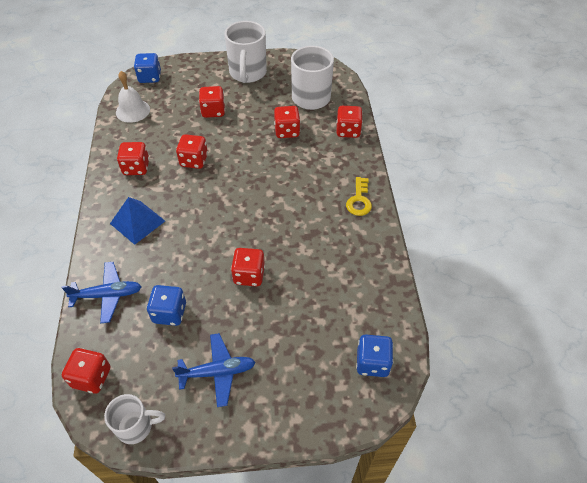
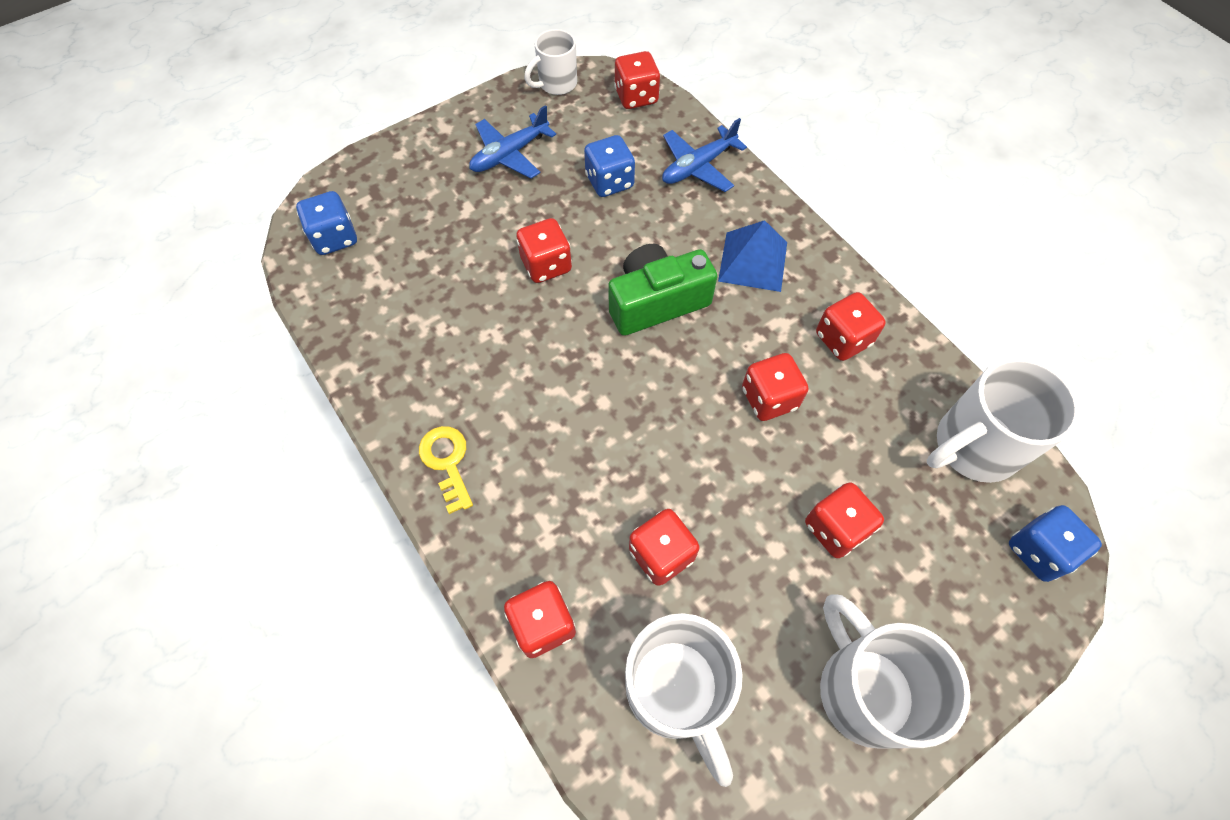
camera: 150 degrees right, 10 degrees up
white bell [116,71,150,123] -> white mug [927,357,1080,483]
none -> green camera [608,244,718,336]

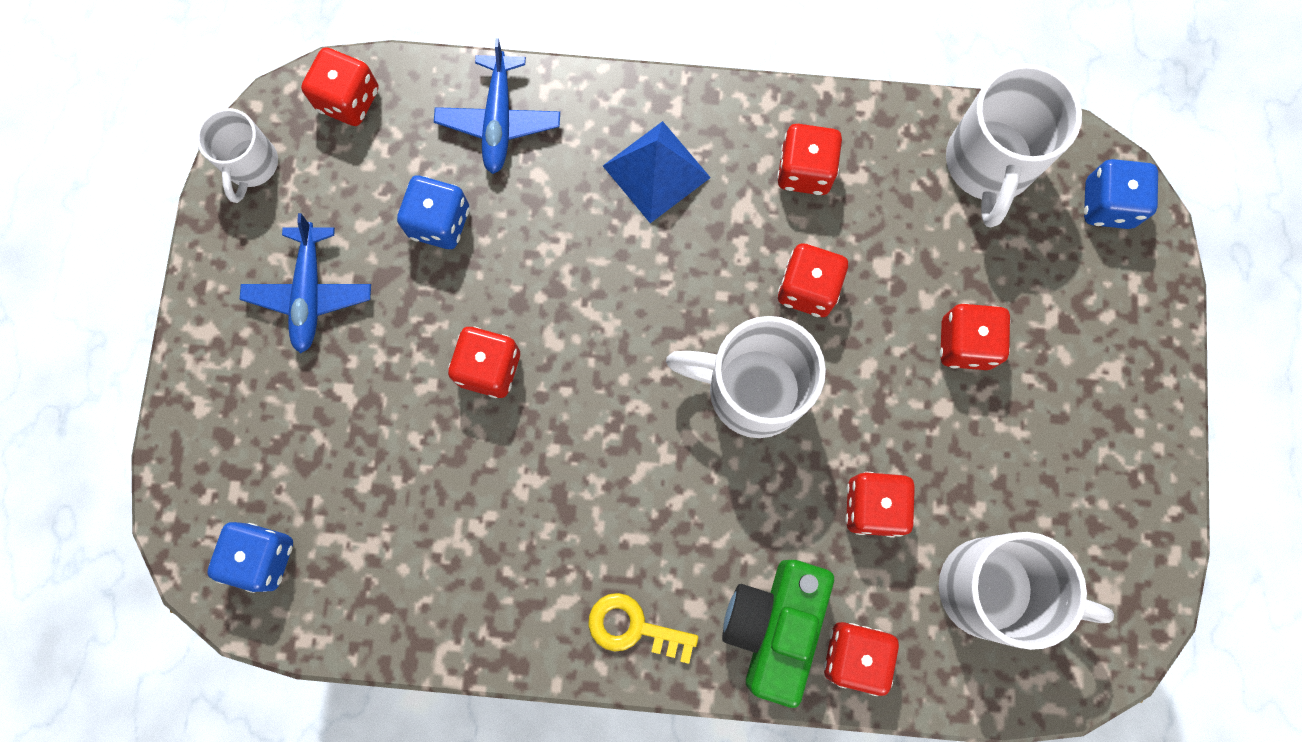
camera: 50 degrees left, 15 degrees up
green camera [608,244,718,336] -> green camera moved to [722,560,834,708]
white mug [820,595,971,748] -> white mug moved to [666,316,826,438]

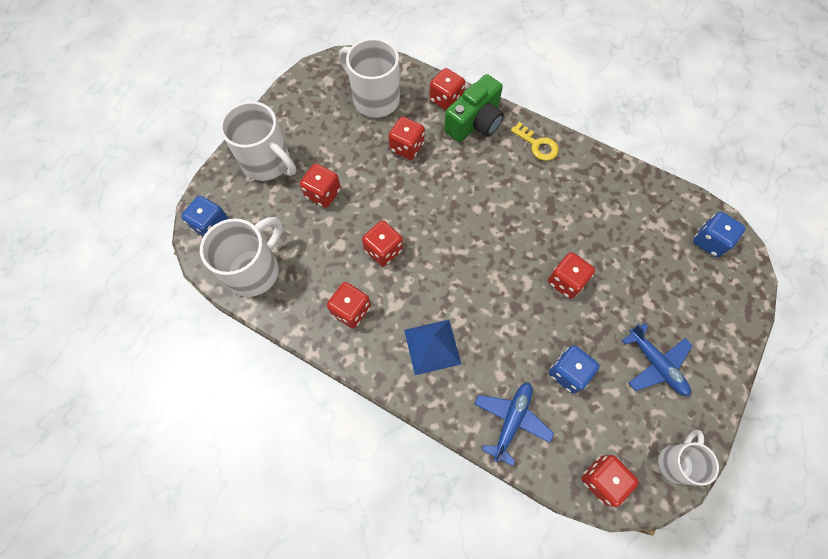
camera: 155 degrees left, 10 degrees down
blue plane [240,213,371,353] -> blue plane turned 120 degrees clockwise [622,323,692,396]
white mug [666,316,826,438] -> white mug moved to [220,101,296,181]

